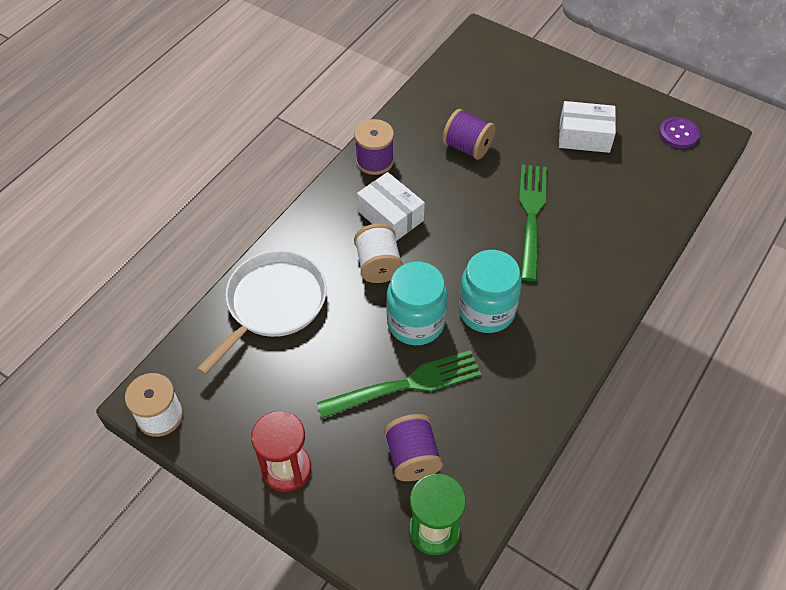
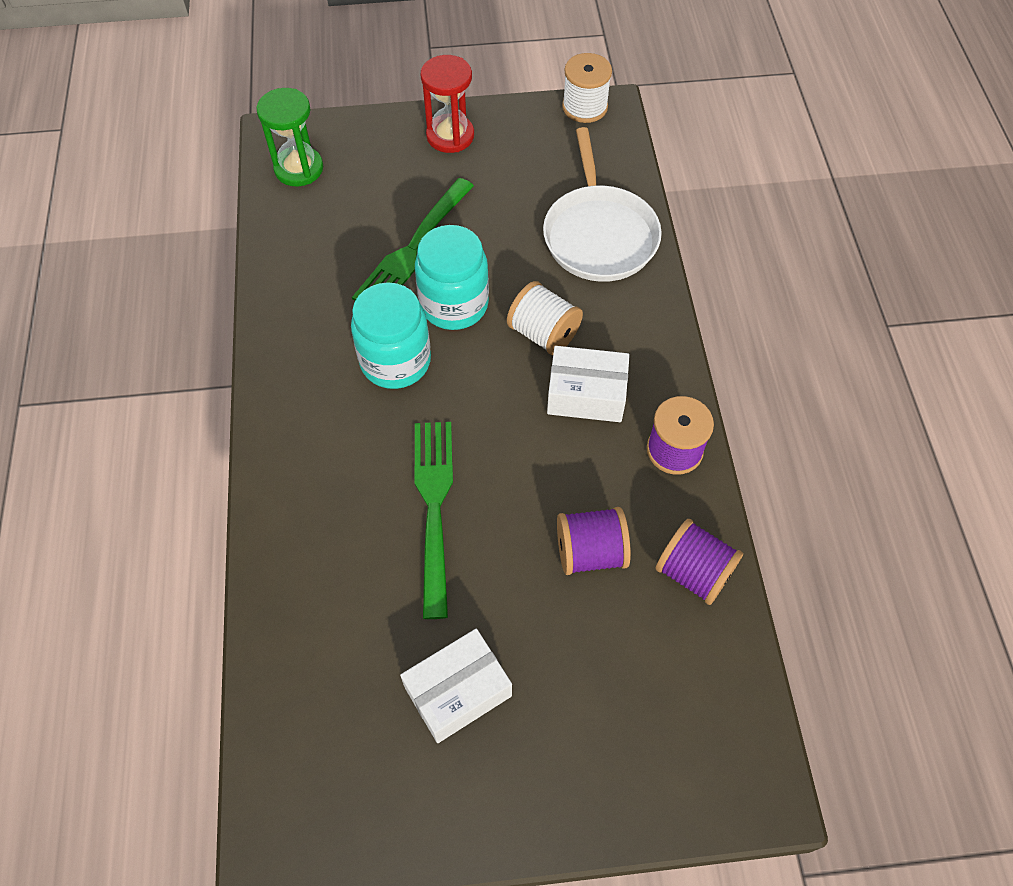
camera: 140 degrees right, 5 degrees up
purple spool [384,414,443,481] -> purple spool moved to [656,519,743,605]
green fork [519,165,547,281] -> green fork turned 150 degrees counterclockwise [415,422,453,619]
purple button [659,117,700,149] -> none

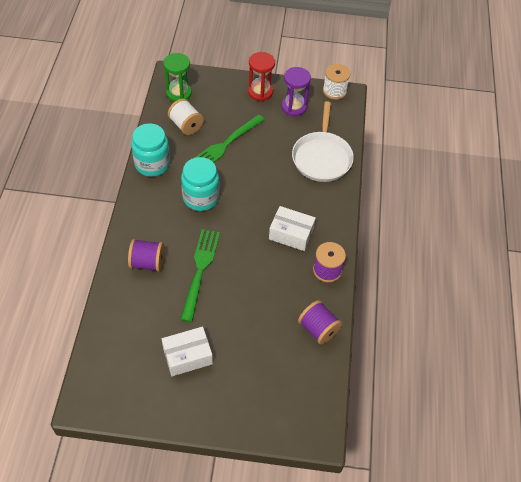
camera: 10 degrees right, 5 degrees down
turquoise jar [415,225,489,330] -> turquoise jar moved to [131,123,170,177]
white spool [507,281,583,355] -> white spool moved to [168,99,204,135]
purple spool [557,507,631,575] -> purple spool moved to [128,239,164,272]
none -> purple hourglass [282,67,311,116]

